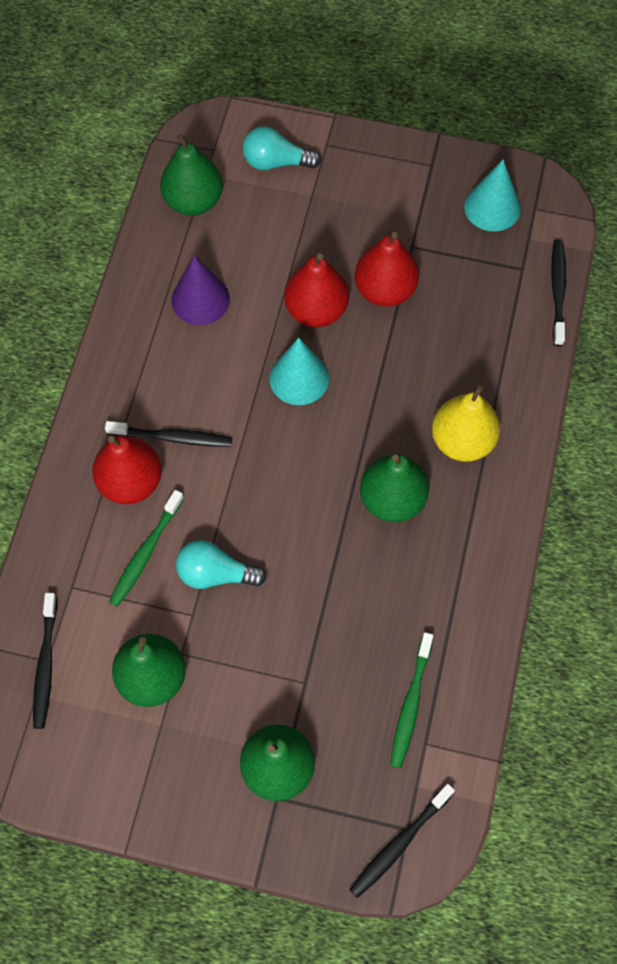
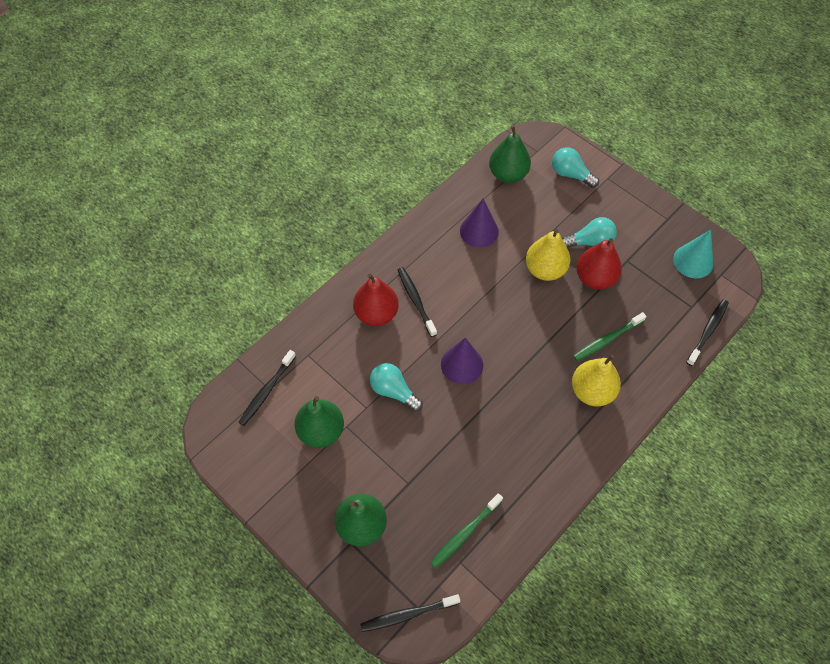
camera: 30 degrees right, 5 degrees down
black toothbrush [105,421,232,447] -> black toothbrush turned 150 degrees counterclockwise [398,267,437,337]
green toothbrush [109,490,184,607] -> green toothbrush moved to [573,312,647,361]
turquoise cone [269,338,329,405] -> none
red pear [284,253,349,327] -> yellow pear [526,229,570,281]
green pear [360,454,429,522] -> none
none -> purple cone [441,338,483,384]
none -> turquoise light bulb [562,217,617,248]

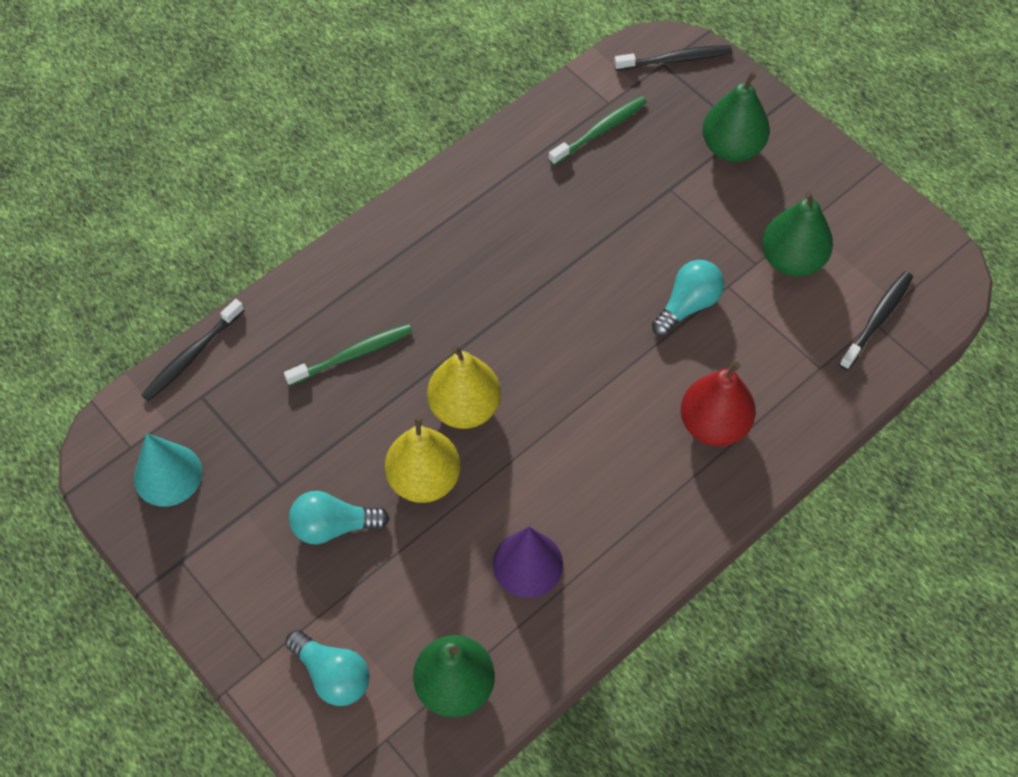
camera: 175 degrees left, 0 degrees up
turquoise light bulb [370,363,423,412] -> turquoise light bulb turned 90 degrees counterclockwise [652,260,724,336]
black toothbrush [398,267,437,337] -> none
purple cone [441,338,483,384] -> none
yellow pear [572,354,621,407] -> yellow pear moved to [427,345,501,429]
red pear [576,238,622,289] -> none

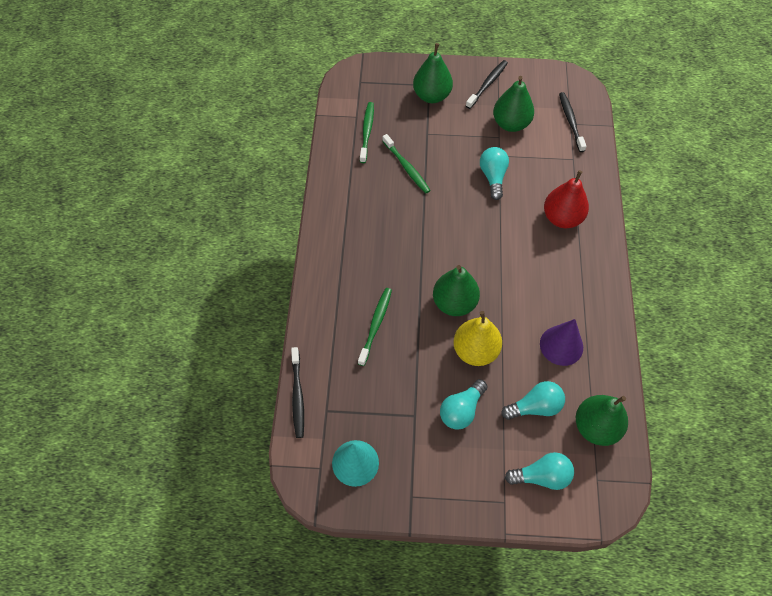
camera: 45 degrees left, 0 degrees up
yellow pear [427,345,501,429] -> green pear [433,265,480,316]
black toothbrush [614,45,732,71] -> black toothbrush moved to [466,60,508,109]
none -> green toothbrush [383,134,431,193]
none -> turquoise light bulb [501,381,565,420]

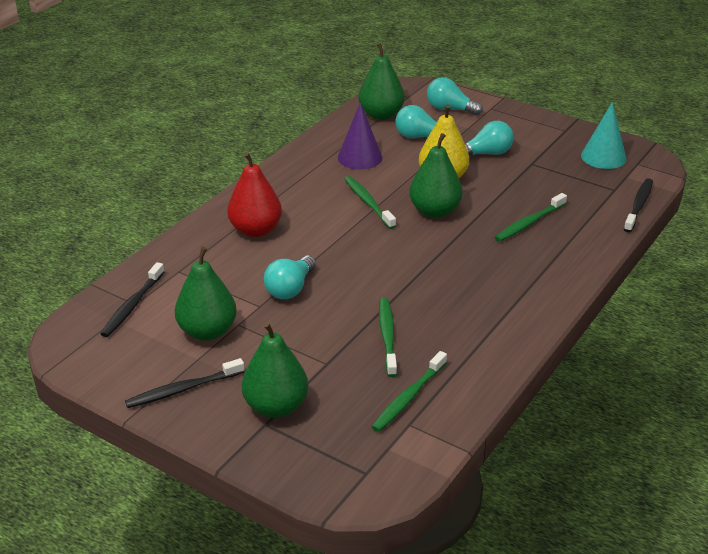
camera: 150 degrees left, 25 degrees down
none -> green toothbrush [345,176,396,229]

